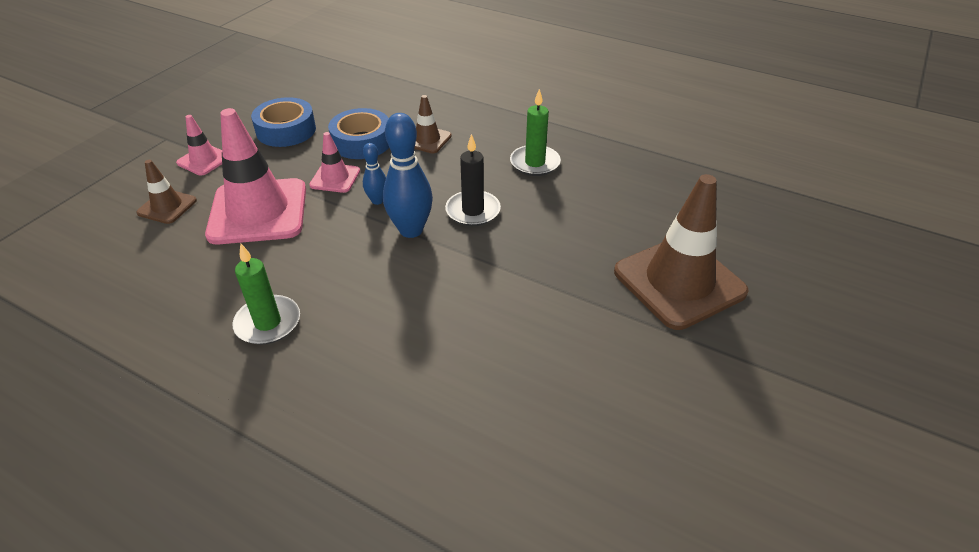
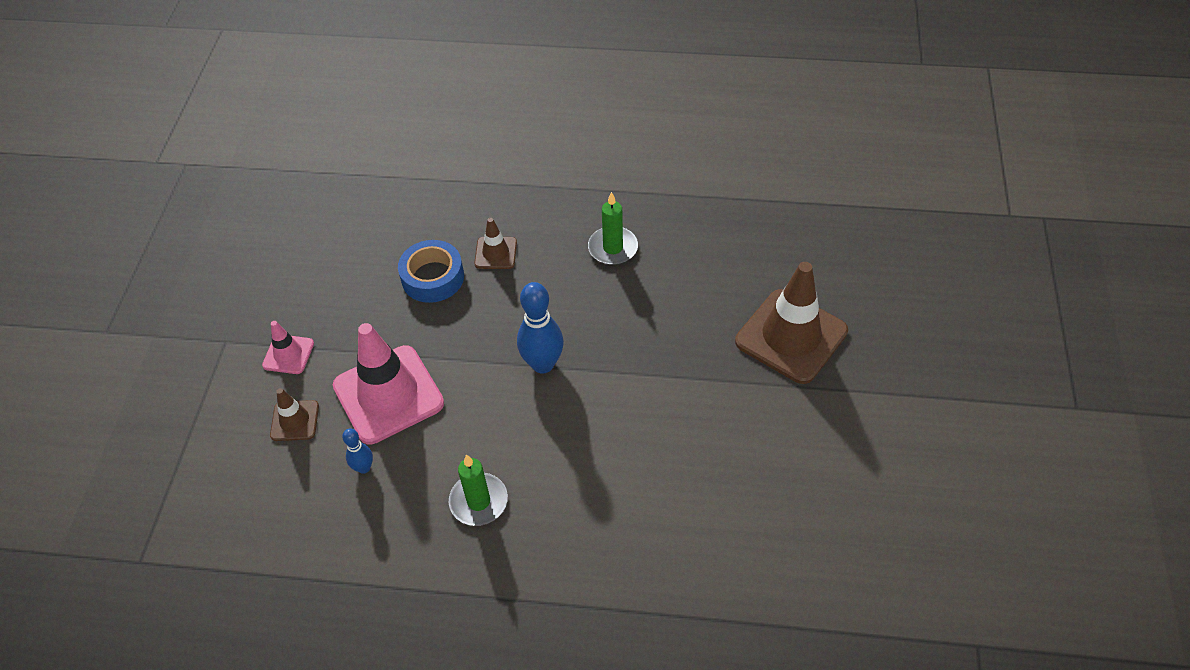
camera: 20 degrees left, 10 degrees up
blue tape [251,97,316,147] -> none
pink traffic cone [309,132,360,193] -> none
blue bowling pin [363,143,386,205] -> blue bowling pin moved to [342,428,373,474]
black candle [445,134,501,226] -> none

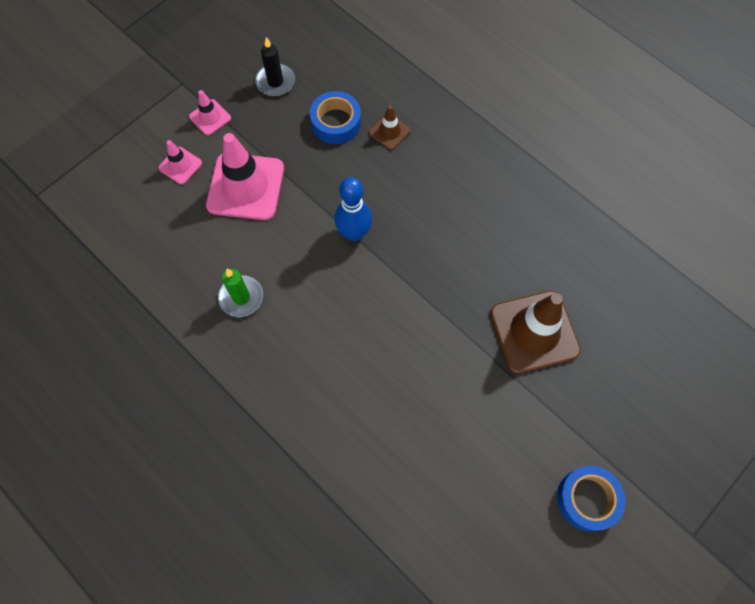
camera: 35 degrees right, 15 degrees up
brown traffic cone [270,388,319,441] -> pink traffic cone [158,140,202,184]
blue bowling pin [342,428,373,474] -> none
green candle [588,192,638,265] -> none
none -> black candle [255,37,295,96]
none -> blue tape [557,466,626,532]

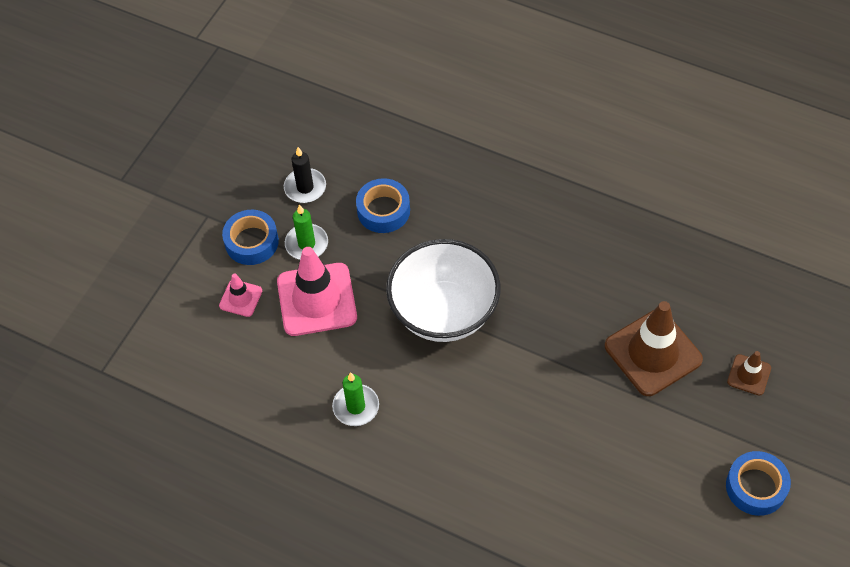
camera: 15 degrees left, 10 degrees down
pink traffic cone [189,90,231,136] -> blue tape [222,210,279,265]
blue bowling pin [334,177,372,241] -> white bowl [386,239,501,342]
brown traffic cone [369,105,411,150] -> brown traffic cone moved to [727,351,771,396]
none -> green candle [285,204,328,260]

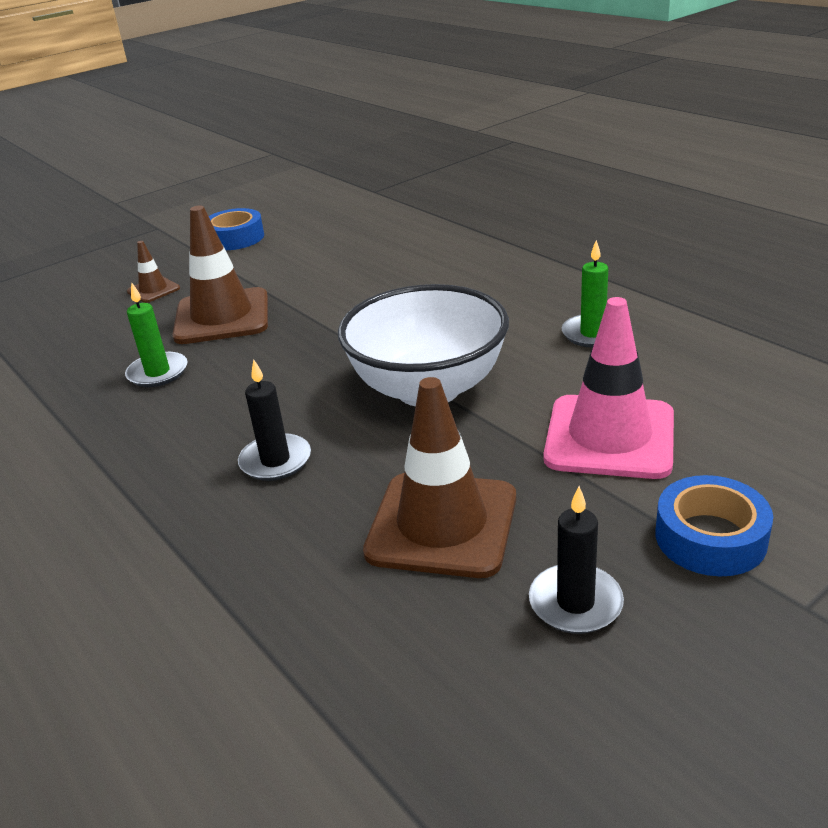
camera: 155 degrees left, 25 degrees down
pink traffic cone [219,273,262,317] -> none
green candle [285,204,328,260] -> green candle moved to [125,282,188,387]
blue tape [356,178,410,233] -> brown traffic cone [363,377,516,578]
none -> black candle [238,359,311,481]

